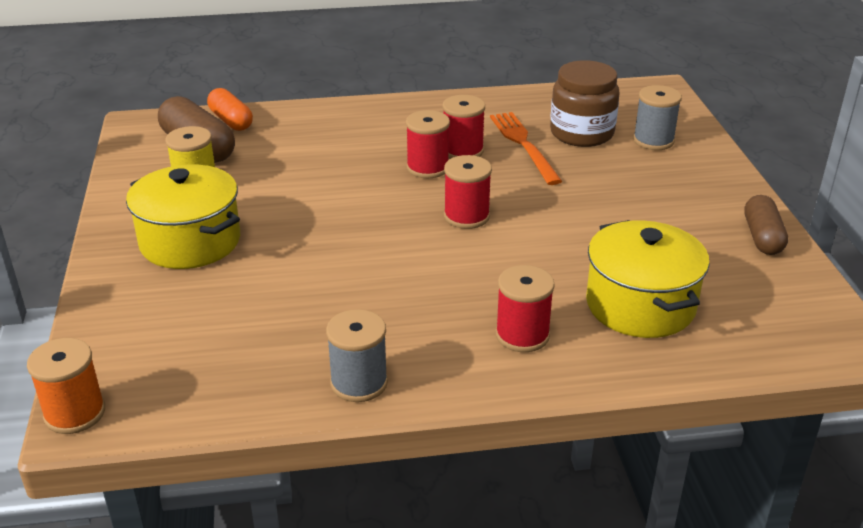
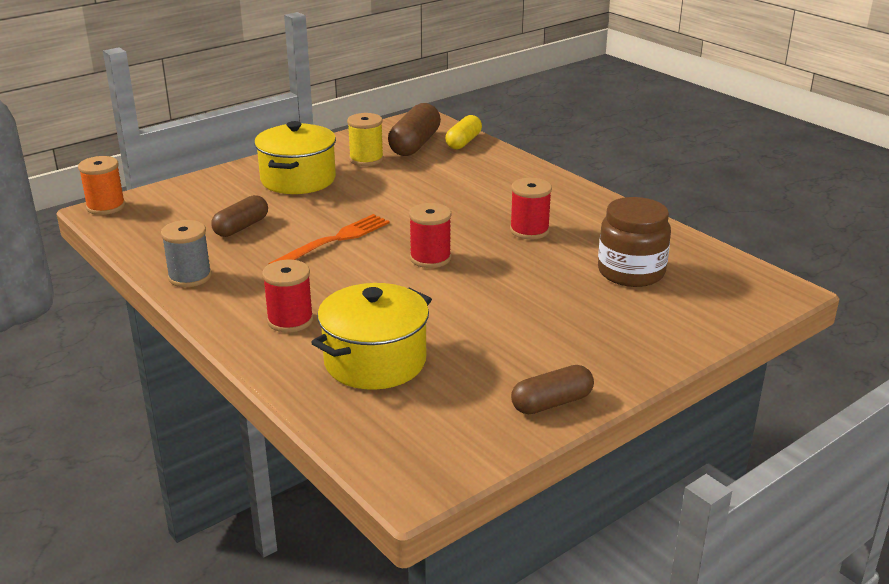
camera: 60 degrees right, 5 degrees down
orange capsule [207,88,253,131] -> yellow capsule [445,115,482,149]
red spool [406,110,450,178] -> none
orange fork [490,112,562,185] -> orange fork moved to [268,214,390,265]
grey spool [633,85,682,150] -> none
none -> brown capsule [211,195,268,237]

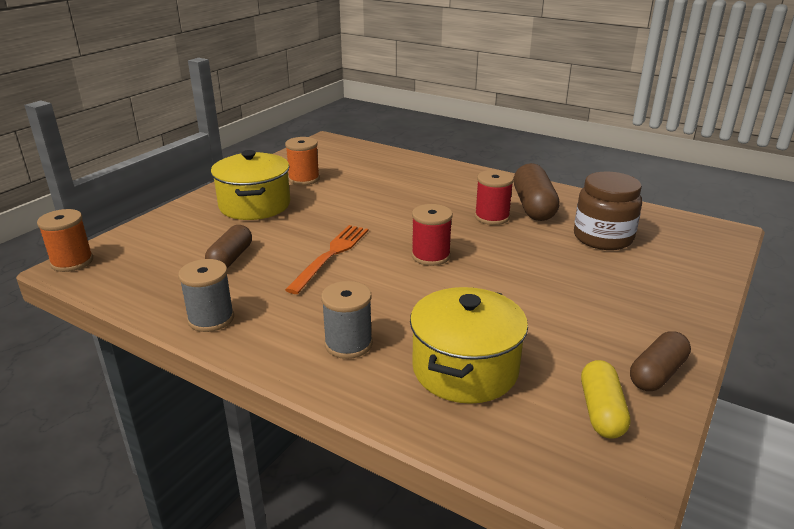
camera: 20 degrees left, 0 degrees up
red spool [262,260,314,332] -> grey spool [321,281,373,359]
yellow spool [347,113,384,166] -> orange spool [285,137,320,185]
brown capsule [388,103,441,156] -> brown capsule moved to [514,163,560,221]
yellow capsule [445,115,482,149] -> yellow capsule moved to [581,360,630,439]

